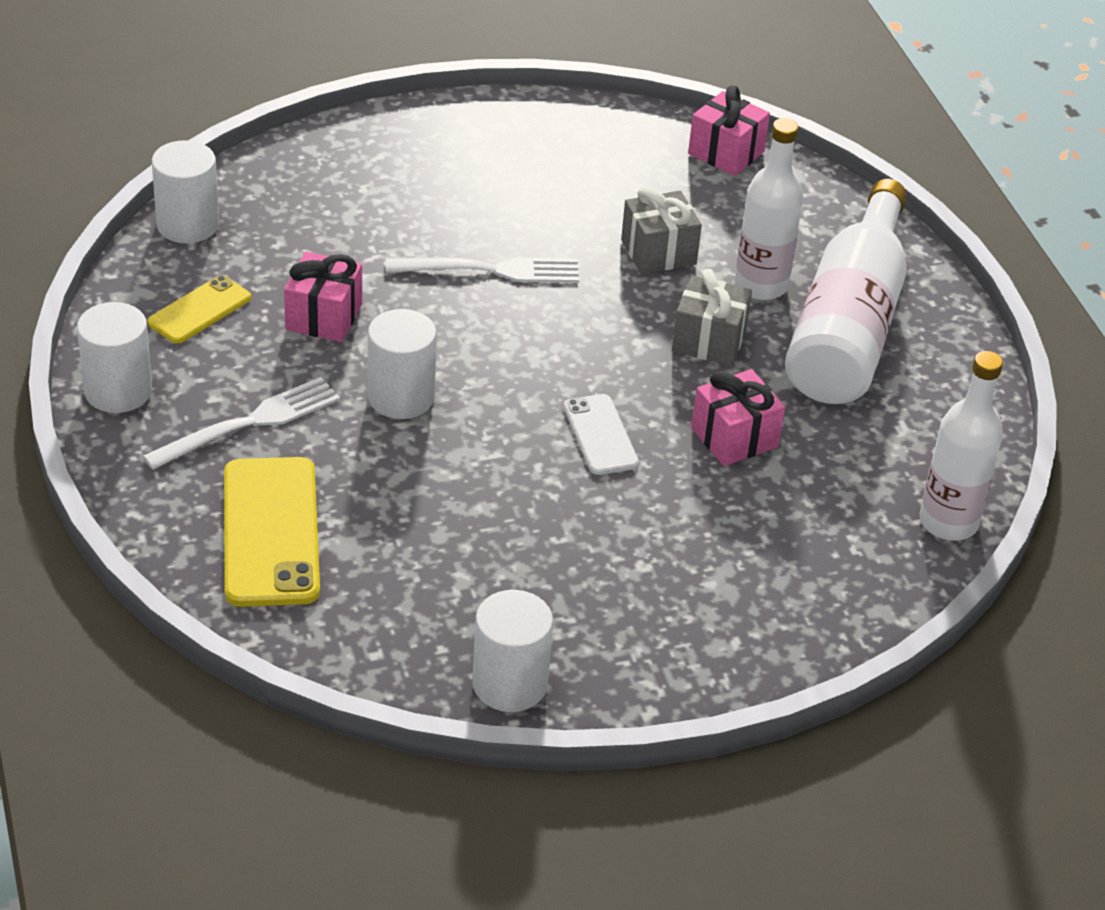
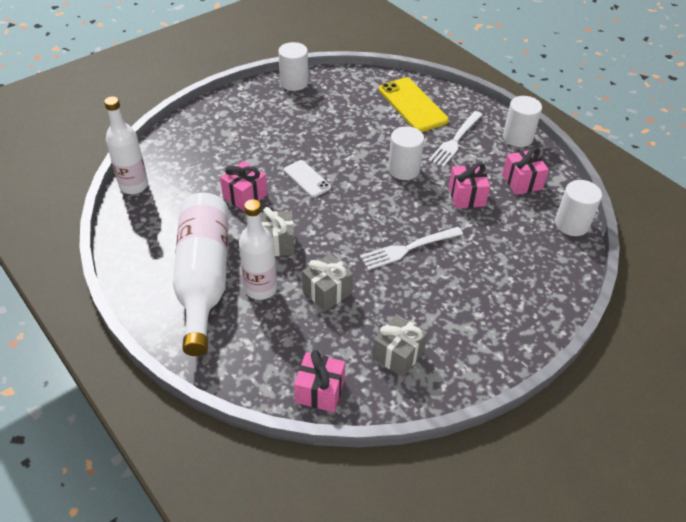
camera: 160 degrees right, 5 degrees up
yellow phone [148,275,251,344] -> pink gift [502,148,549,195]
none -> grey gift [372,314,428,377]

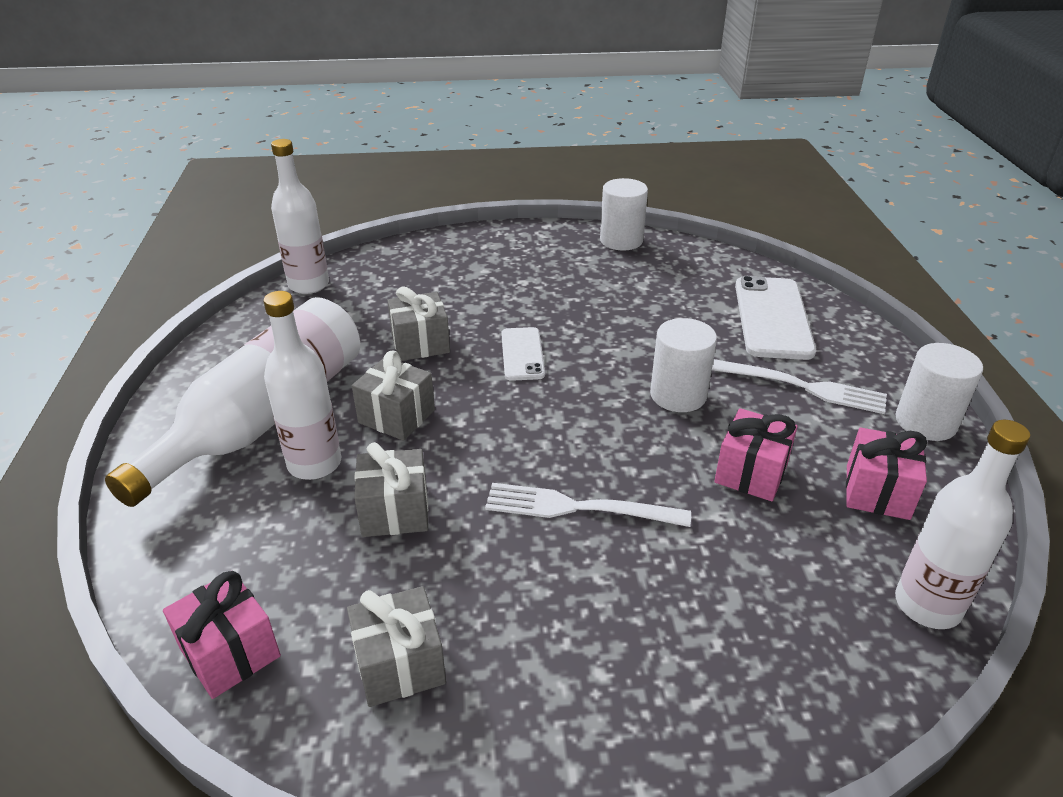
camera: 35 degrees right, 10 degrees down
pink gift [220,161,267,212] -> grey gift [387,286,450,361]
yellow phone [379,77,449,132] -> white phone [735,276,816,360]
white fork [428,111,483,167] -> white fork turned 135 degrees counterclockwise [712,359,887,414]
white cylinder [555,180,602,236] -> white bottle [895,420,1030,629]

